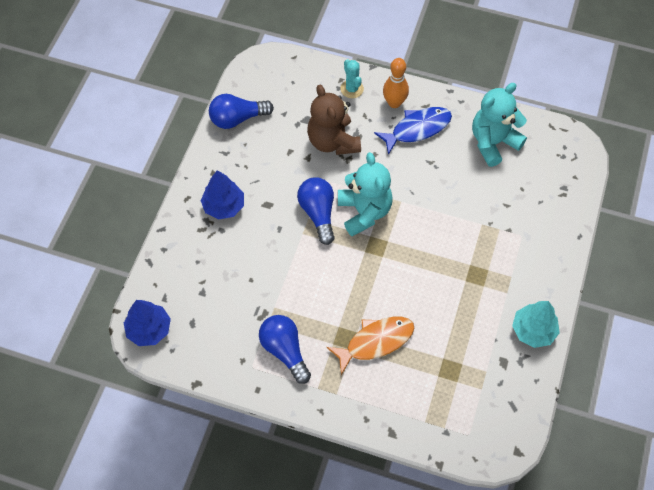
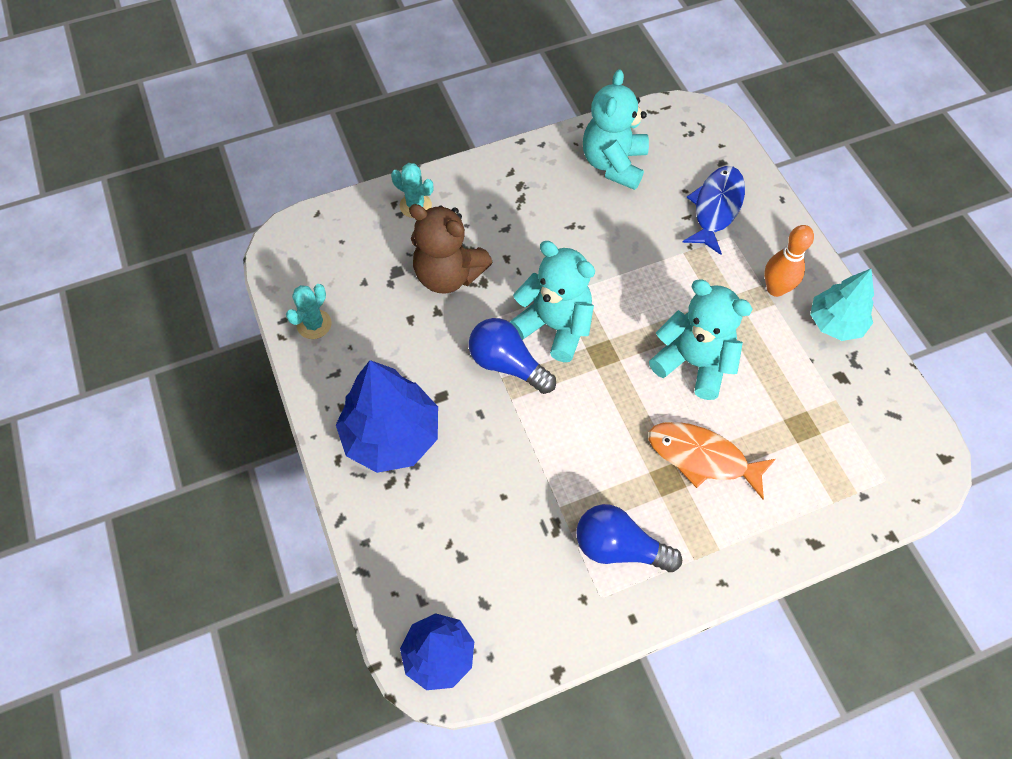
camera: 40 degrees left, 0 degrees up
blue tree [200,170,244,220] -> blue tree [336,360,438,473], size x1.55
blue light bulb [209,94,274,129] -> turquoise cactus [286,284,331,339]
orange fish [326,317,414,375] -> orange fish turned 90 degrees counterclockwise [648,422,776,499]
blue fish [374,107,452,155] -> blue fish moved to [682,166,745,255]
orange bowling pin [383,58,409,108] -> orange bowling pin moved to [764,225,814,297]
none -> turquoise teddy bear [649,279,753,400]

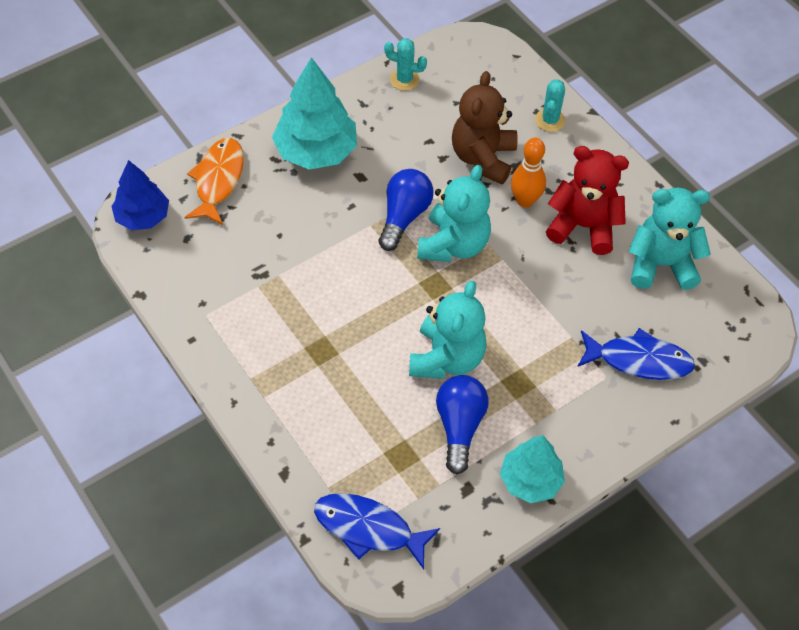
camera: 75 degrees right, 5 degrees down
blue tree [336,360,438,473] -> turquoise tree [272,57,357,170]
blue light bulb [577,504,682,572] -> blue light bulb moved to [436,375,489,474]
orange fish [648,422,776,499] -> orange fish moved to [184,138,244,225]
orange bowling pin [764,225,814,297] -> orange bowling pin moved to [511,138,546,208]
none -> blue fish [314,493,440,569]
none -> red teddy bear [546,146,629,255]

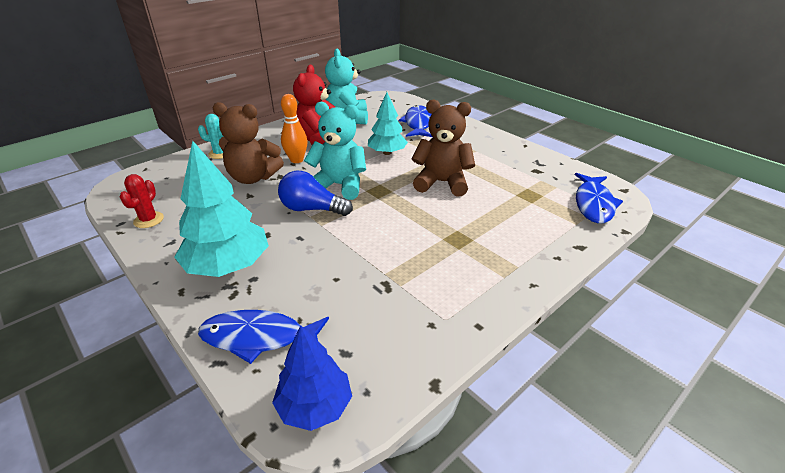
camera: 95 degrees left, 20 degrees down
orange fish [184,138,244,225] -> blue fish [198,310,329,364]
turquoise cactus [384,38,427,91] -> red cactus [120,174,164,228]
turquoise teddy bear [409,281,487,379] -> brown teddy bear [411,100,475,196]
blue light bulb [436,375,489,474] -> none
turquoise tree [500,435,565,503] -> turquoise tree moved to [368,92,408,155]

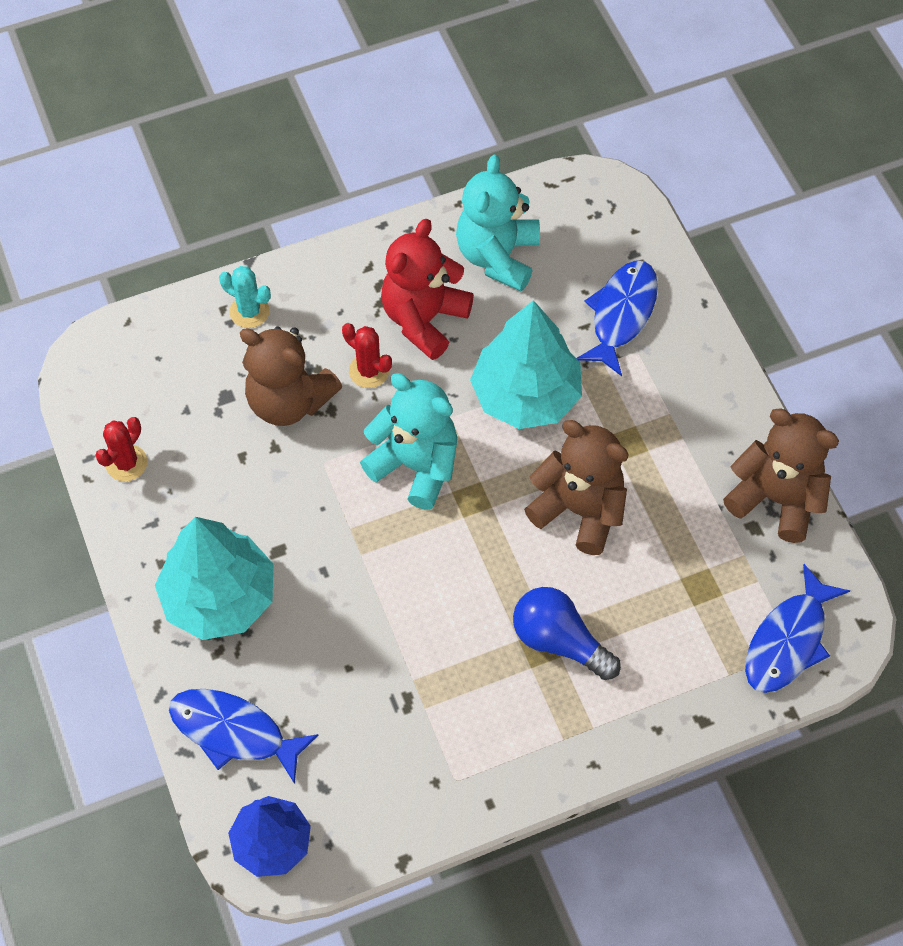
camera: 20 degrees right, 25 degrees up
blue light bulb [278,171,353,216] -> blue light bulb moved to [513,587,621,680]
orange bowling pin [281,94,307,163] -> red cactus [342,323,392,388]
turquoise tree [368,92,408,155] -> turquoise tree [470,300,582,429], size x1.55
none -> brown teddy bear [723,408,839,543]

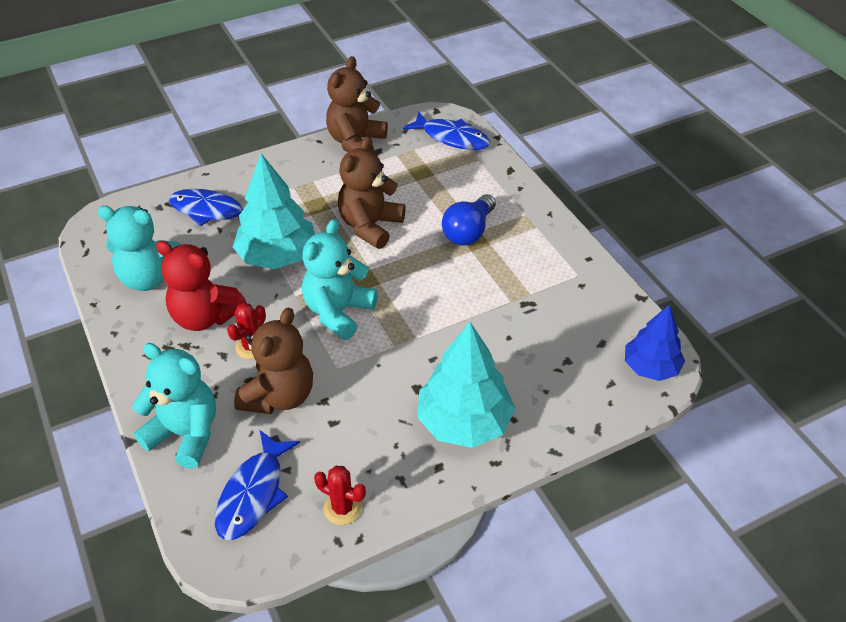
camera: 95 degrees left, 15 degrees down
blue fish [169,689,318,784] -> blue fish moved to [215,430,300,540]
turquoise cactus [219,266,271,328] -> turquoise teddy bear [132,343,216,469]

